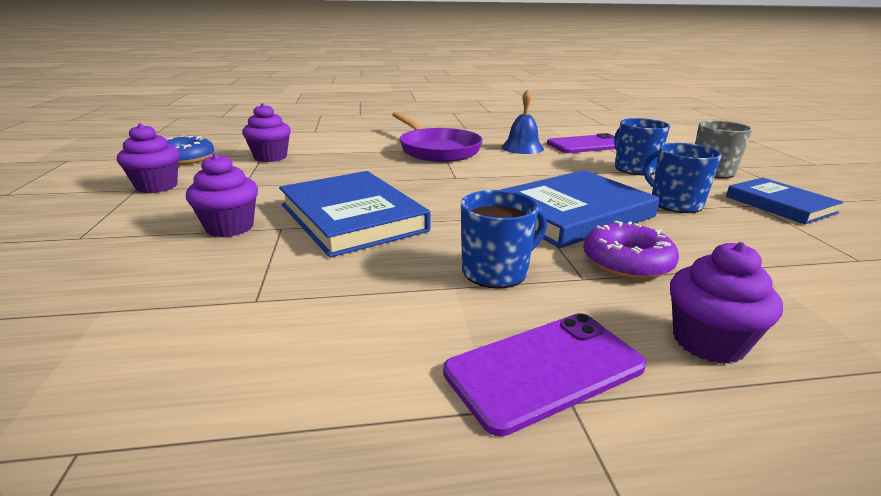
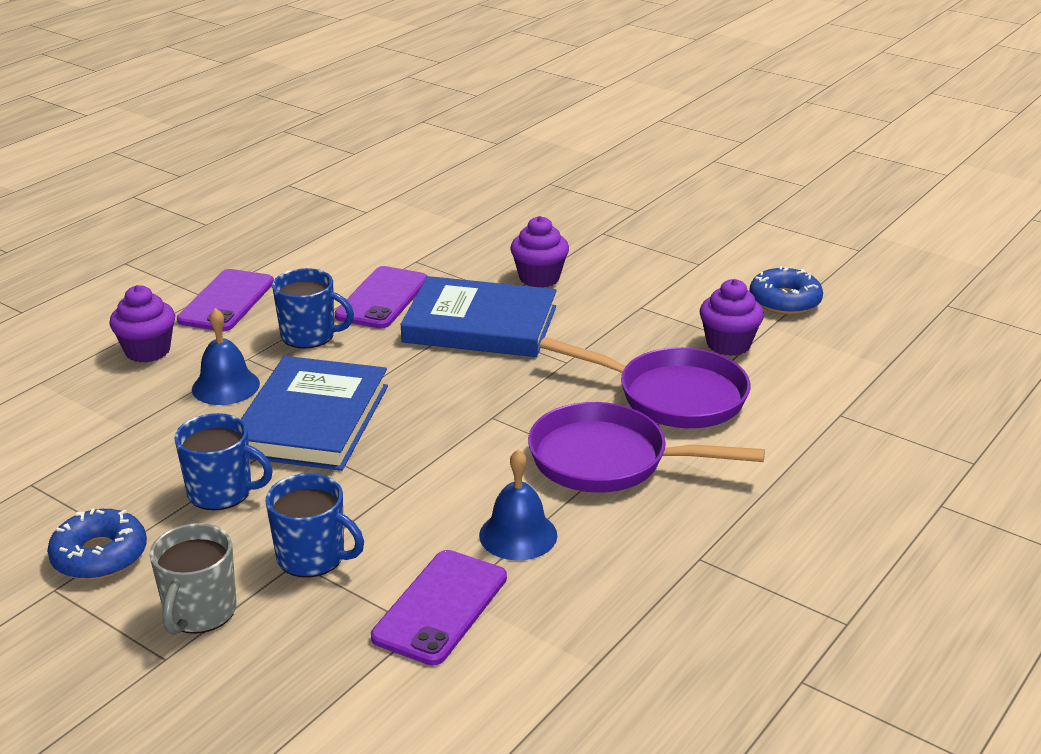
camera: 135 degrees right, 5 degrees up
purple cupcake [117,123,179,193] -> none
blue mug [461,190,547,289] -> blue mug turned 90 degrees counterclockwise [272,268,354,349]
purple donut [583,221,679,280] -> blue bell [192,308,260,405]
blue book [726,178,844,224] -> blue donut [47,508,147,580]
none -> purple phone [335,266,427,328]
none -> purple pan [540,337,750,428]

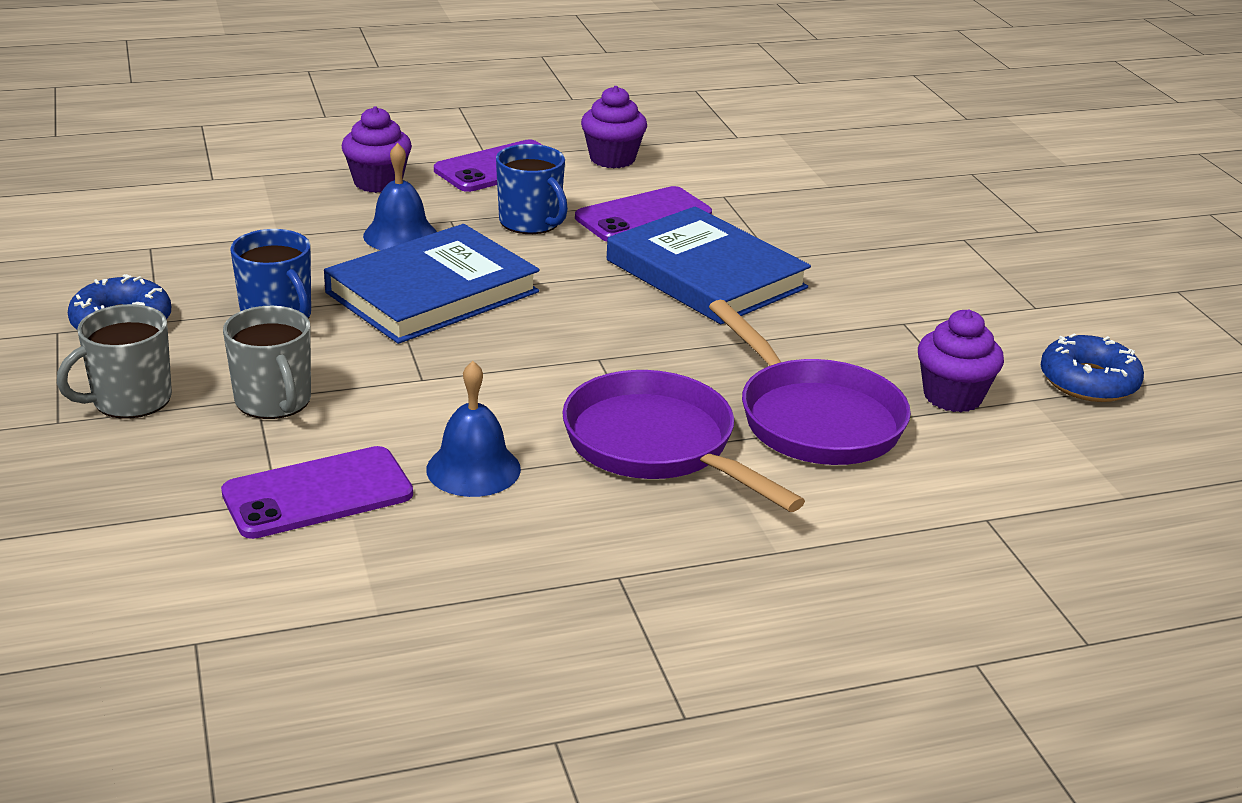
camera: 35 degrees right, 0 degrees up
blue mug [266,473,364,578] -> grey mug [223,306,311,419]
purple cupcake [510,216,569,288] -> purple cupcake moved to [581,86,647,168]

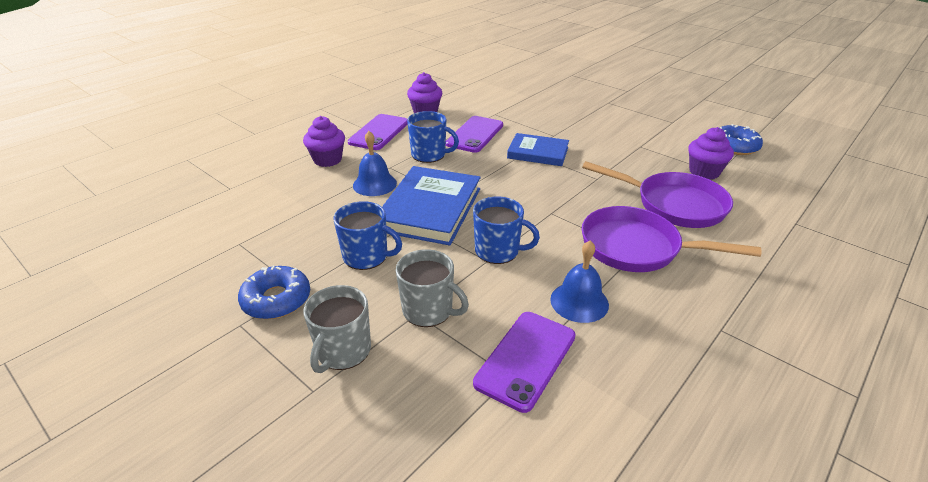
camera: 30 degrees left, 5 degrees up
blue book [607,206,811,324] -> blue book [507,133,569,166], size x0.63
none -> blue mug [473,197,540,264]

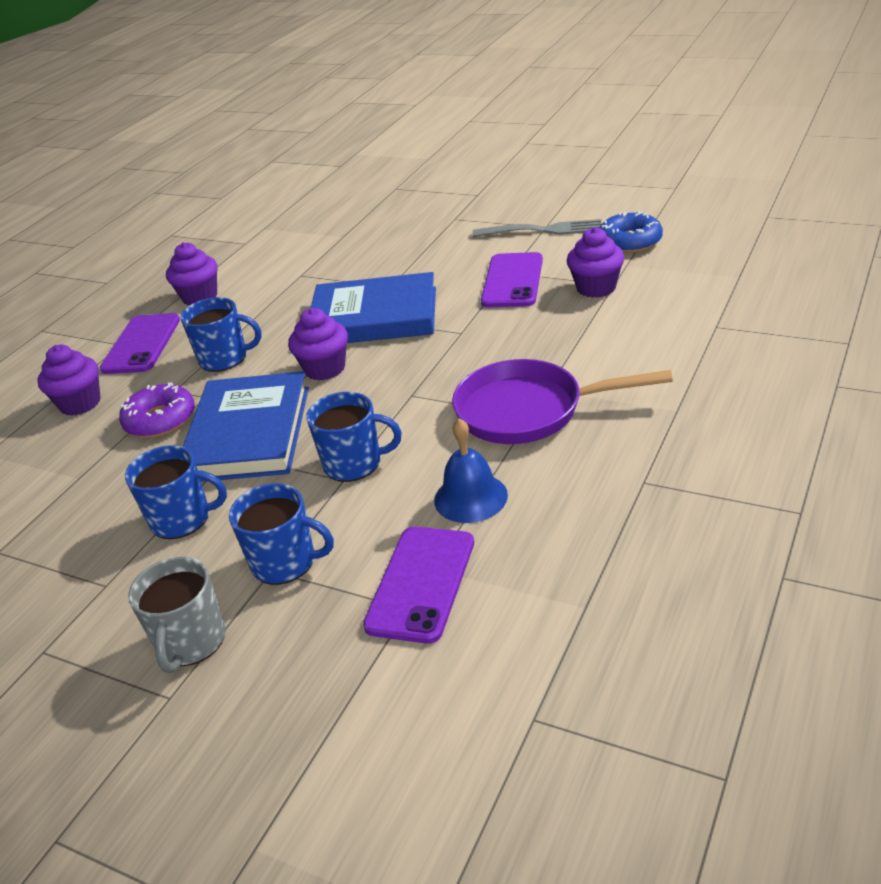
camera: 10 degrees left, 0 degrees up
blue donut [238,265,310,319] -> none
blue bell [353,131,397,196] -> purple donut [119,382,195,438]
grey mug [396,249,469,327] -> blue mug [229,483,334,585]
purple phone [446,116,503,153] -> purple phone moved to [481,252,543,307]
blue book [507,133,569,166] -> blue book [311,272,436,343], size x1.60
purple pan [582,161,733,228] -> none
none -> purple cupcake [288,308,348,381]
none -> grey fork [472,219,601,237]

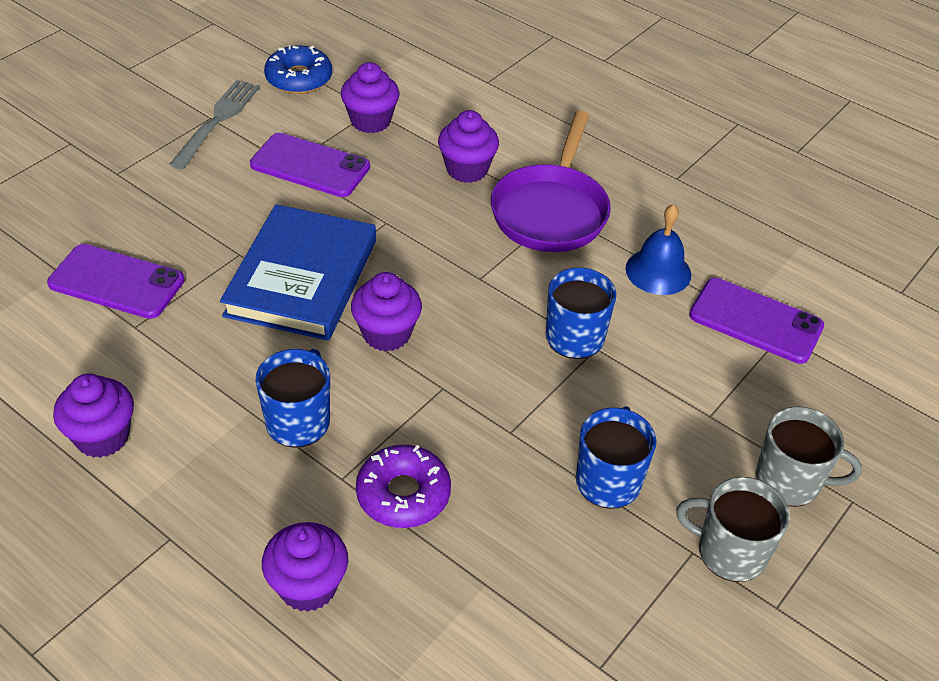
camera: 85 degrees left, 10 degrees up
purple phone [100,313,180,374] -> purple phone moved to [47,244,185,319]
blue book [183,371,309,482] -> none
blue mug [229,483,334,585] -> none
none -> purple cupcake [438,110,499,183]
none -> grey mug [676,477,790,582]

